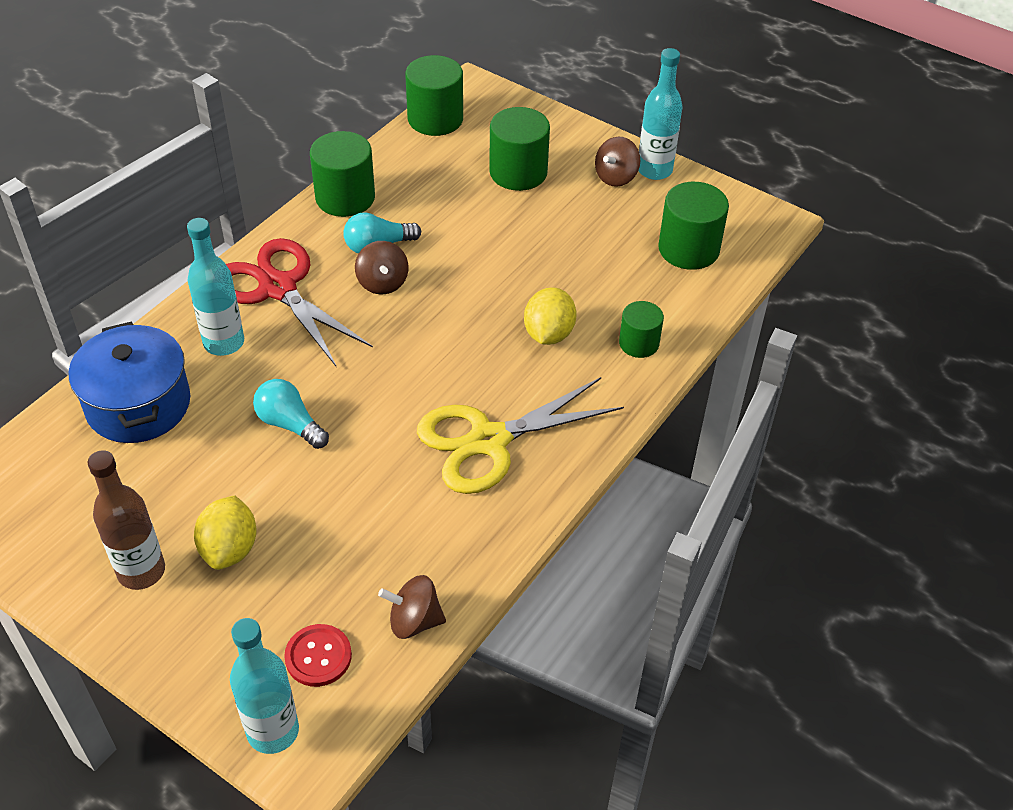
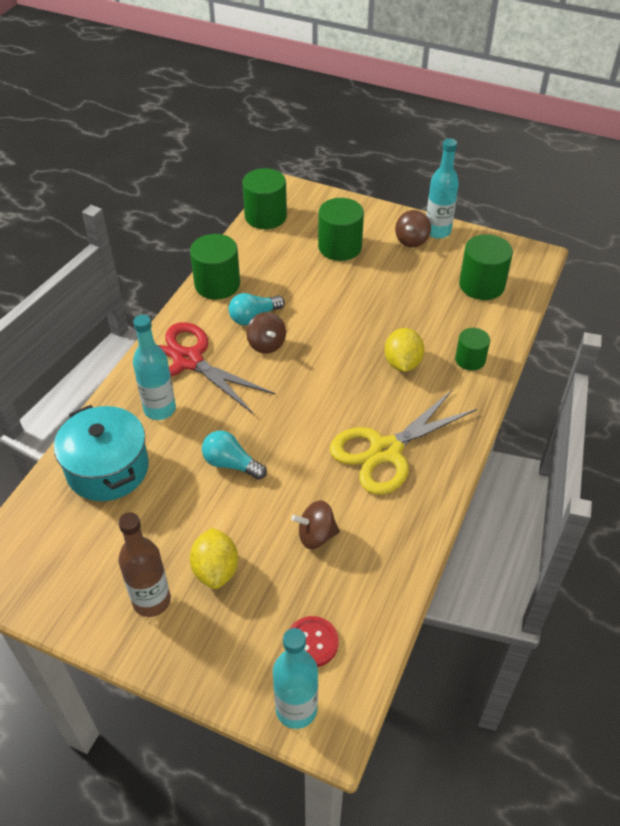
camera: 10 degrees left, 0 degrees up
blue pot [68,321,191,443] -> turquoise pot [54,405,149,501]
brown spinning top [378,575,446,639] -> brown spinning top moved to [291,501,340,549]

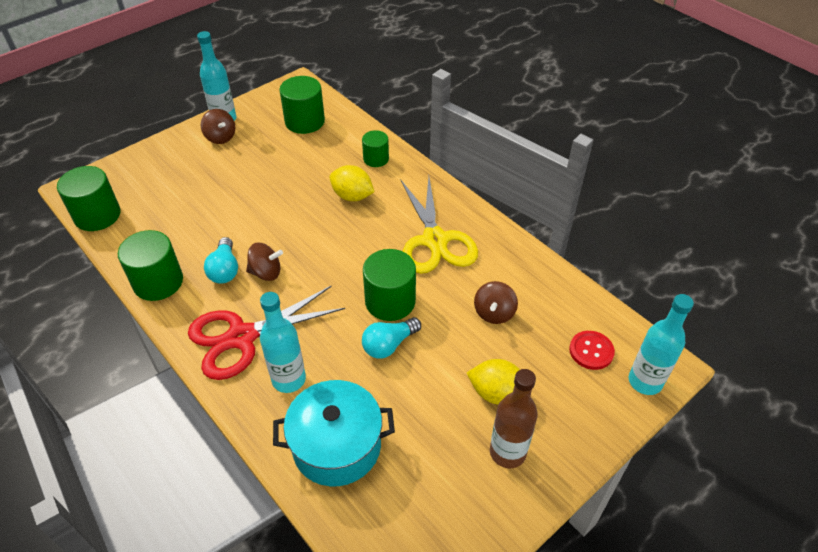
camera: 65 degrees left, 0 degrees up
green cylinder [318,198,364,261] -> green cylinder moved to [363,249,416,321]

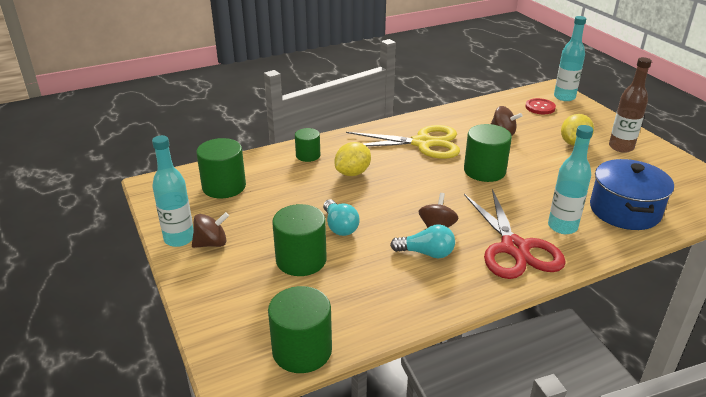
camera: 75 degrees left, 15 degrees down
green cylinder [118,230,183,301] -> green cylinder moved to [272,204,327,276]
turquoise pot [273,380,395,486] -> blue pot [590,159,674,230]
turquoise light bulb [362,317,421,359] -> turquoise light bulb moved to [323,199,360,236]

